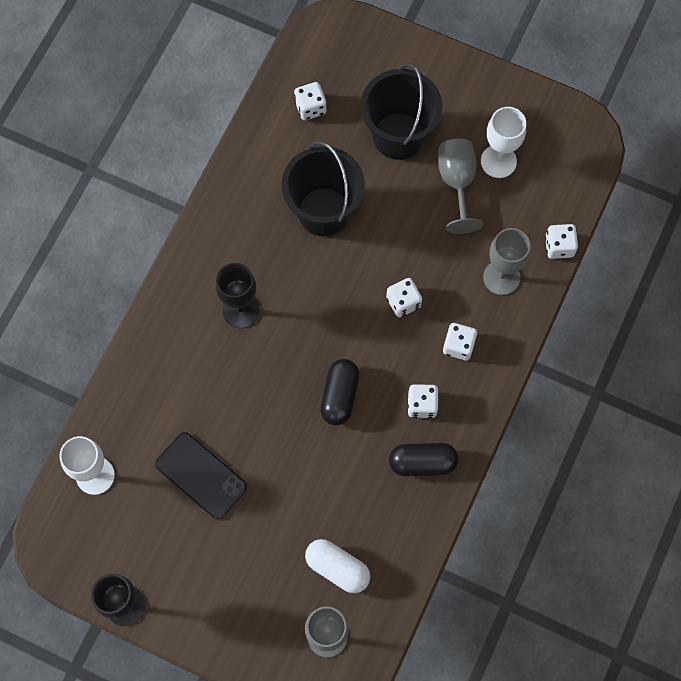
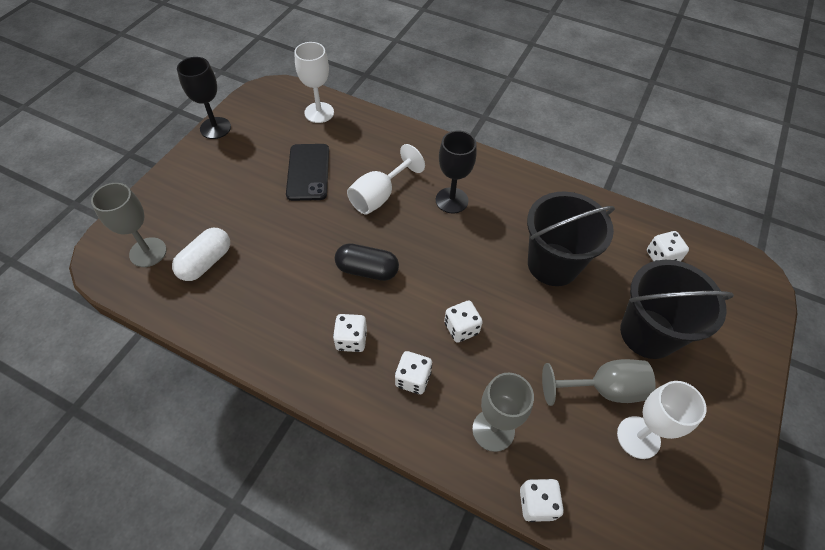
camera: 90 degrees right, 15 degrees down
black phone [155,432,247,519] -> black phone turned 45 degrees counterclockwise [286,144,329,201]
black capsule [389,443,459,476] -> none
none -> white goblet [347,144,425,215]

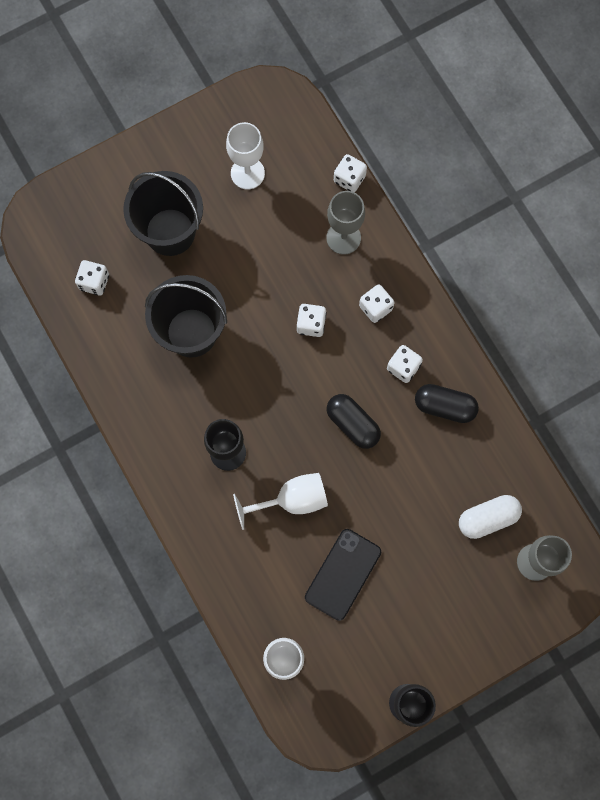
camera: 145 degrees left, 20 degrees up
grey goblet [542,359,656,406] -> none
none -> black capsule [415,384,479,423]

